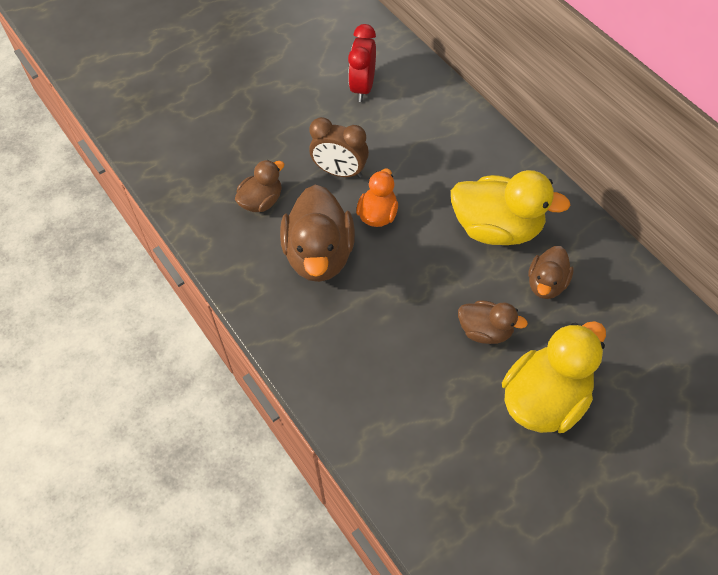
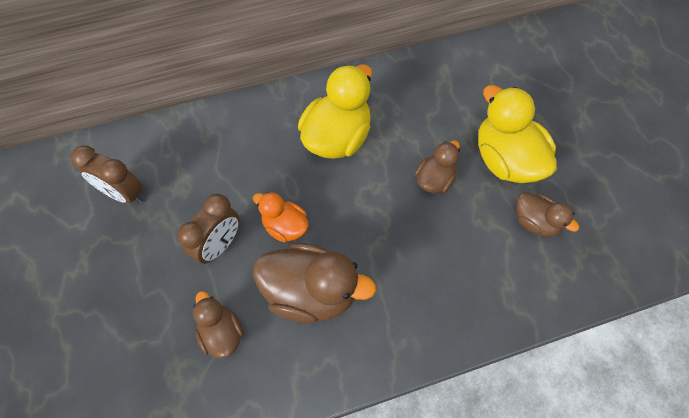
camera: 75 degrees left, 5 degrees up
red clock [348,24,376,102] -> brown clock [71,145,143,204]
brown duck [528,246,574,299] -> brown duck moved to [517,192,579,237]

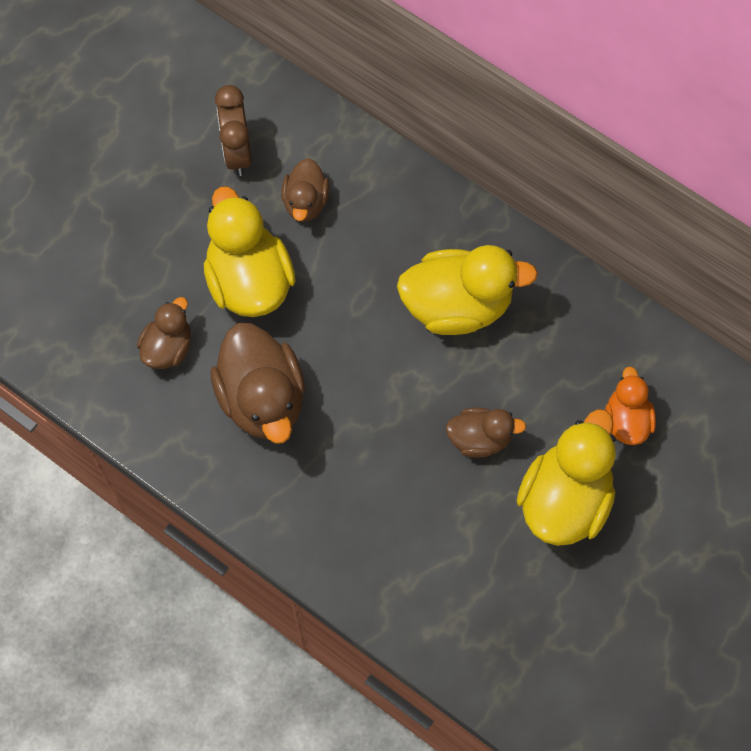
camera: 55 degrees right, 5 degrees up
brown clock [178,194,240,264] -> yellow duck [204,187,296,317]
orange duck [253,192,309,242] -> orange duck moved to [605,366,656,445]
brown duck [517,192,579,237] -> brown duck moved to [281,158,330,222]

